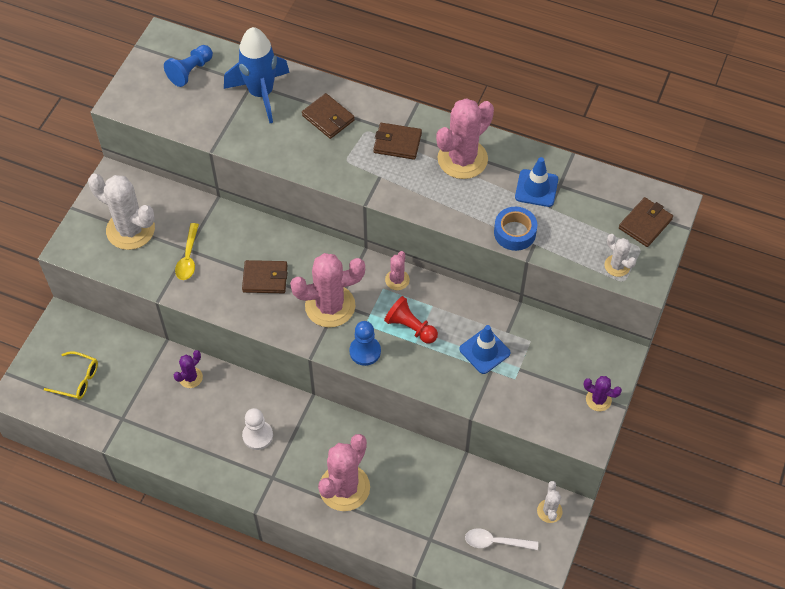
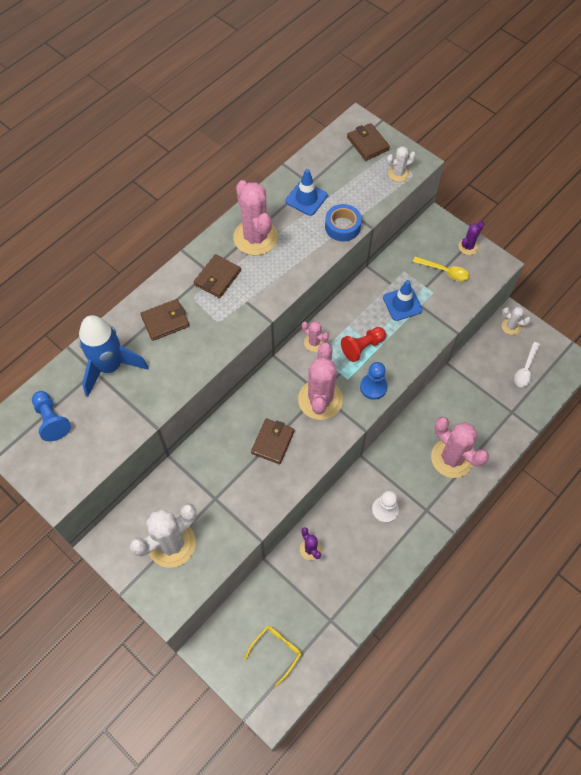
camera: 70 degrees left, 5 degrees up
yellow spoon [175,223,199,280] -> yellow spoon moved to [413,256,469,281]

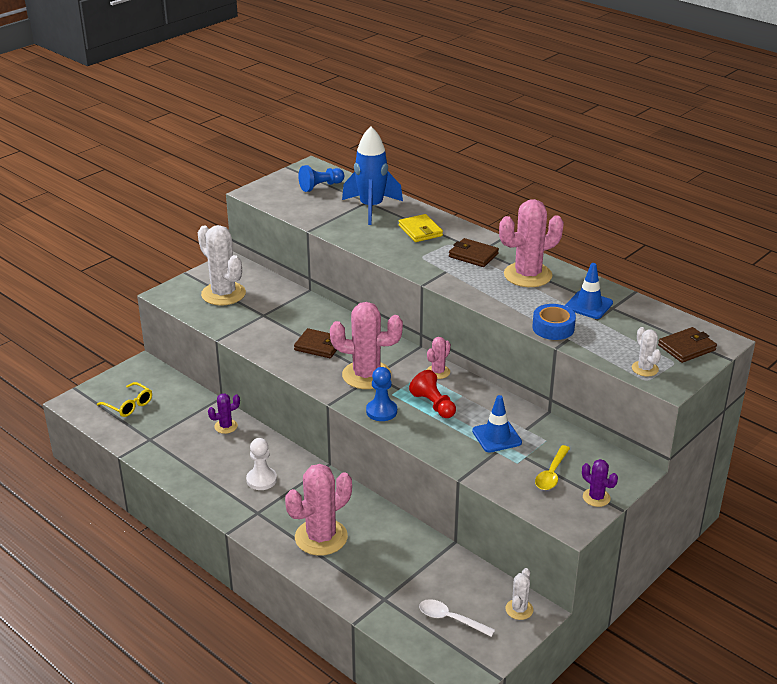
camera: 90 degrees right, 30 degrees down
brown wallet [140,299,189,341] -> yellow wallet [399,214,443,242]

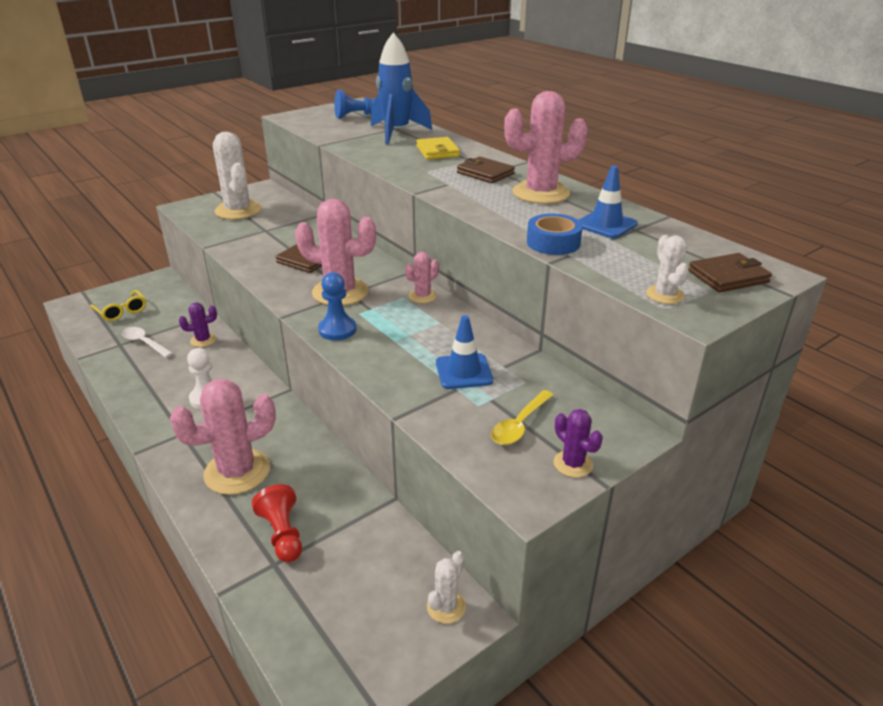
camera: 10 degrees right, 0 degrees up
red pawn [409,370,456,418] -> red pawn moved to [252,484,302,562]
white spoon [419,599,495,637] -> white spoon moved to [122,327,173,358]

